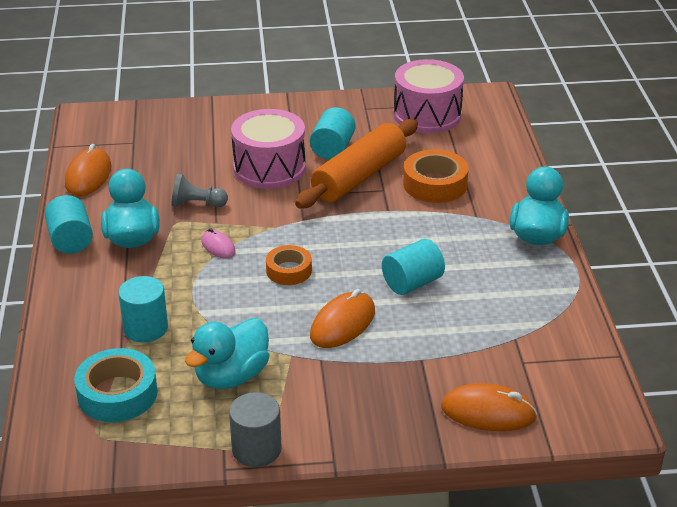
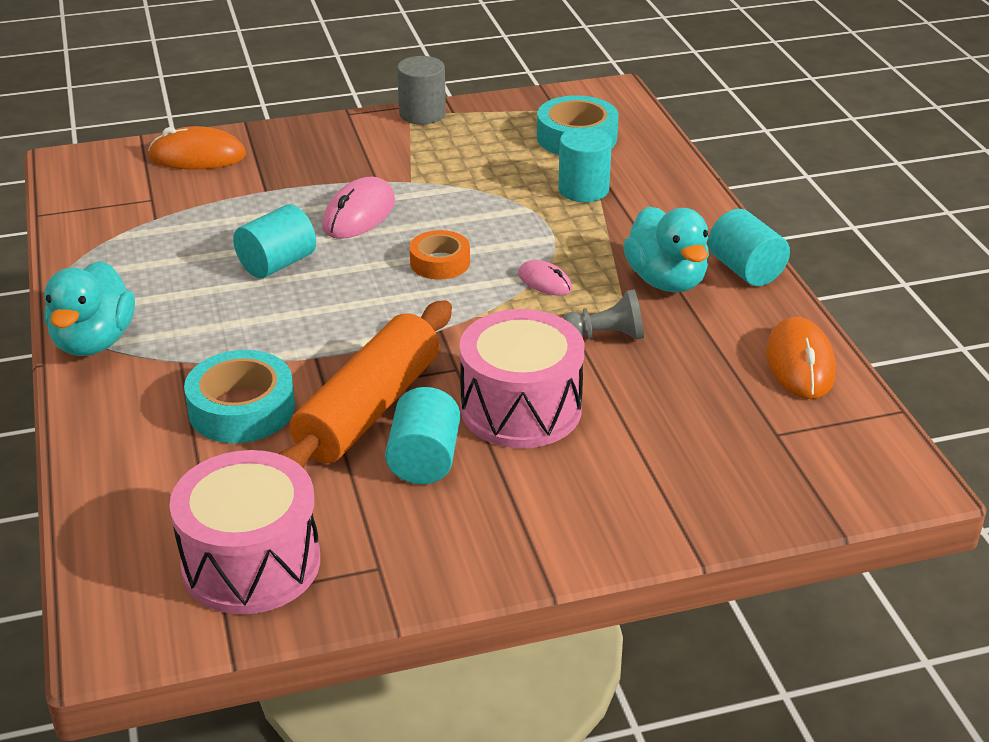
camera: 170 degrees right, 0 degrees up
turquoise duck [185,318,269,389] -> none
orange mouse [310,289,375,348] -> pink mouse [322,177,395,239]
orange tape [403,149,469,203] -> turquoise tape [184,350,295,443]

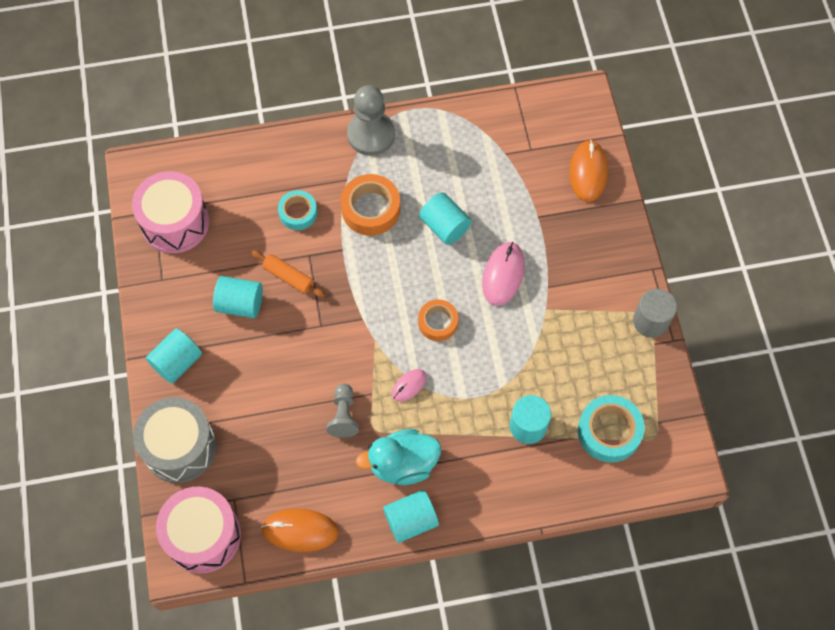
camera: 95 degrees right, 30 degrees up
turquoise duck [44,261,135,356] -> grey pawn [347,85,395,156]
turquoise tape [184,350,295,443] -> turquoise tape [278,190,317,230], size x0.65
orange rolling pin [279,300,452,468] -> orange rolling pin [251,250,325,298], size x0.49
pink mouse [322,177,395,239] -> pink mouse turned 75 degrees clockwise [482,242,525,306]
pink drum [459,309,585,448] -> pink drum moved to [156,487,241,573]
none -> grey drum [133,397,217,483]
none -> turquoise cylinder [146,328,202,383]
none -> orange tape [341,174,400,236]

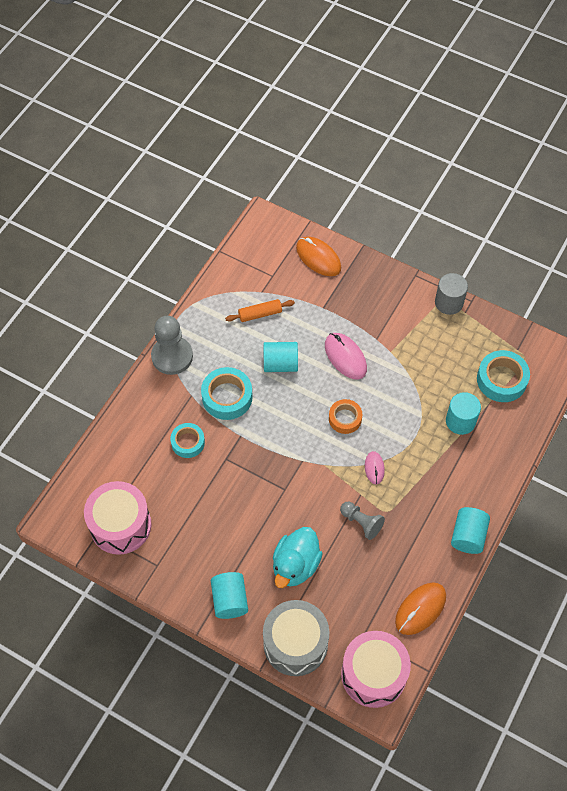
camera: 50 degrees left, 5 degrees down
turquoise cylinder [213,276,263,318] -> none
orange rolling pin [251,250,325,298] -> orange rolling pin moved to [225,299,295,322]
orange tape [341,174,400,236] -> turquoise tape [201,367,253,420]
turquoise duck [356,429,441,485] -> turquoise duck moved to [273,527,323,588]

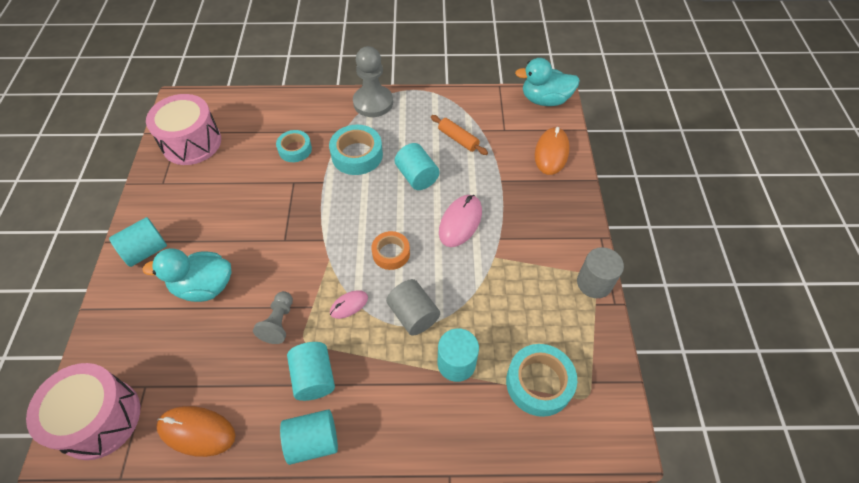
camera: 60 degrees right, 5 degrees down
grey drum [263,600,329,676] -> none
none -> turquoise cylinder [287,342,335,401]
none -> grey cylinder [386,279,440,336]
none -> turquoise duck [515,58,580,106]

